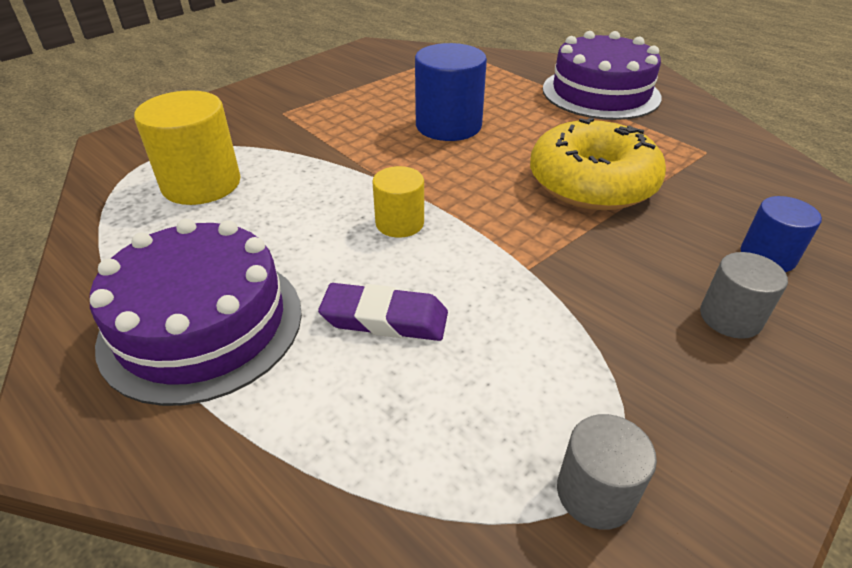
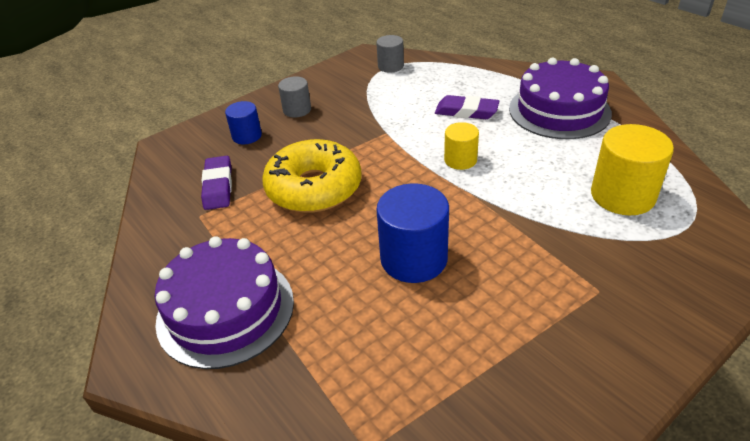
camera: 170 degrees left, 0 degrees up
none -> purple eraser [201,156,232,210]

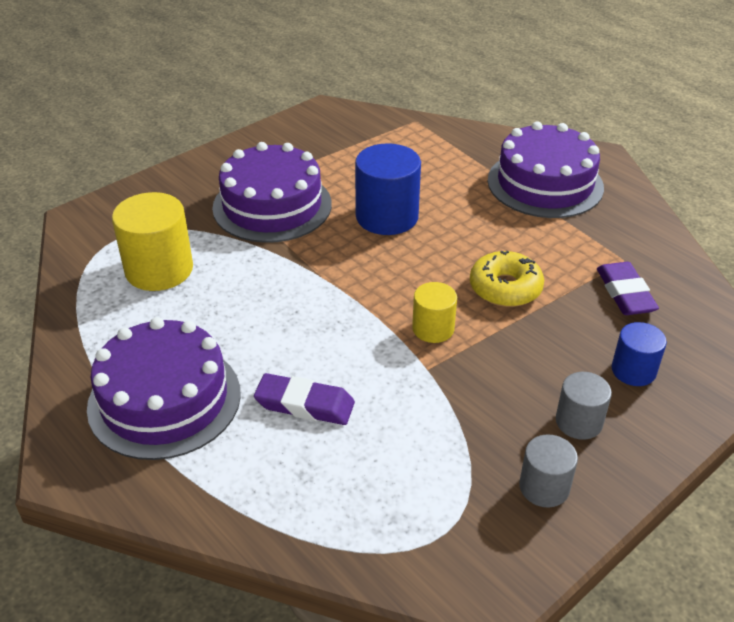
camera: 175 degrees right, 0 degrees up
yellow donut [262,139,362,213] -> yellow donut [470,251,544,307], size x0.63
grey cylinder [376,35,404,73] -> grey cylinder moved to [519,435,578,508]
yellow cylinder [444,122,479,170] -> yellow cylinder moved to [412,282,457,343]
none -> purple cake [212,142,332,243]

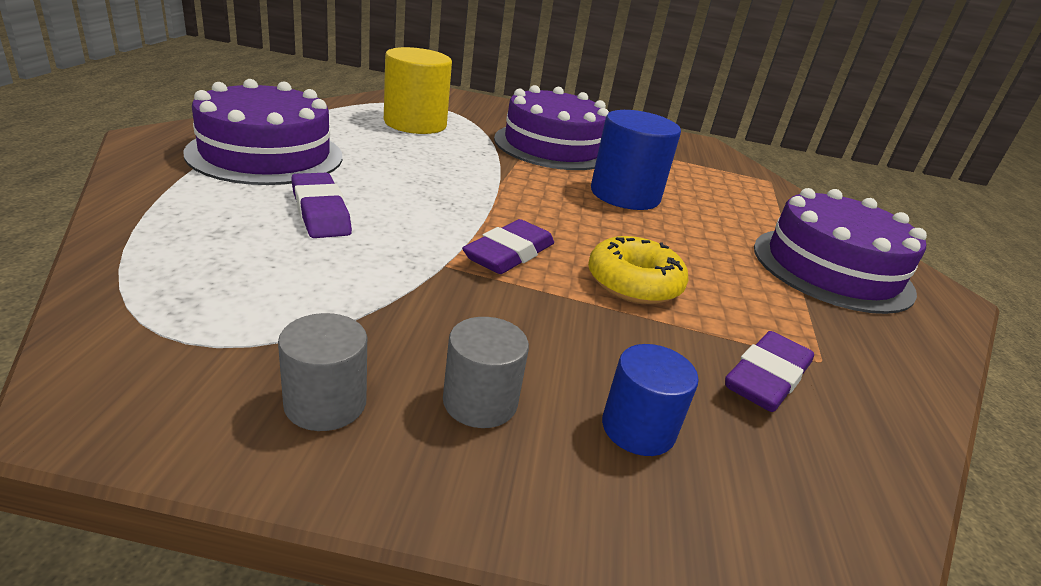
camera: 45 degrees right, 10 degrees down
yellow cylinder [412,282,457,343] -> purple eraser [462,219,554,274]

